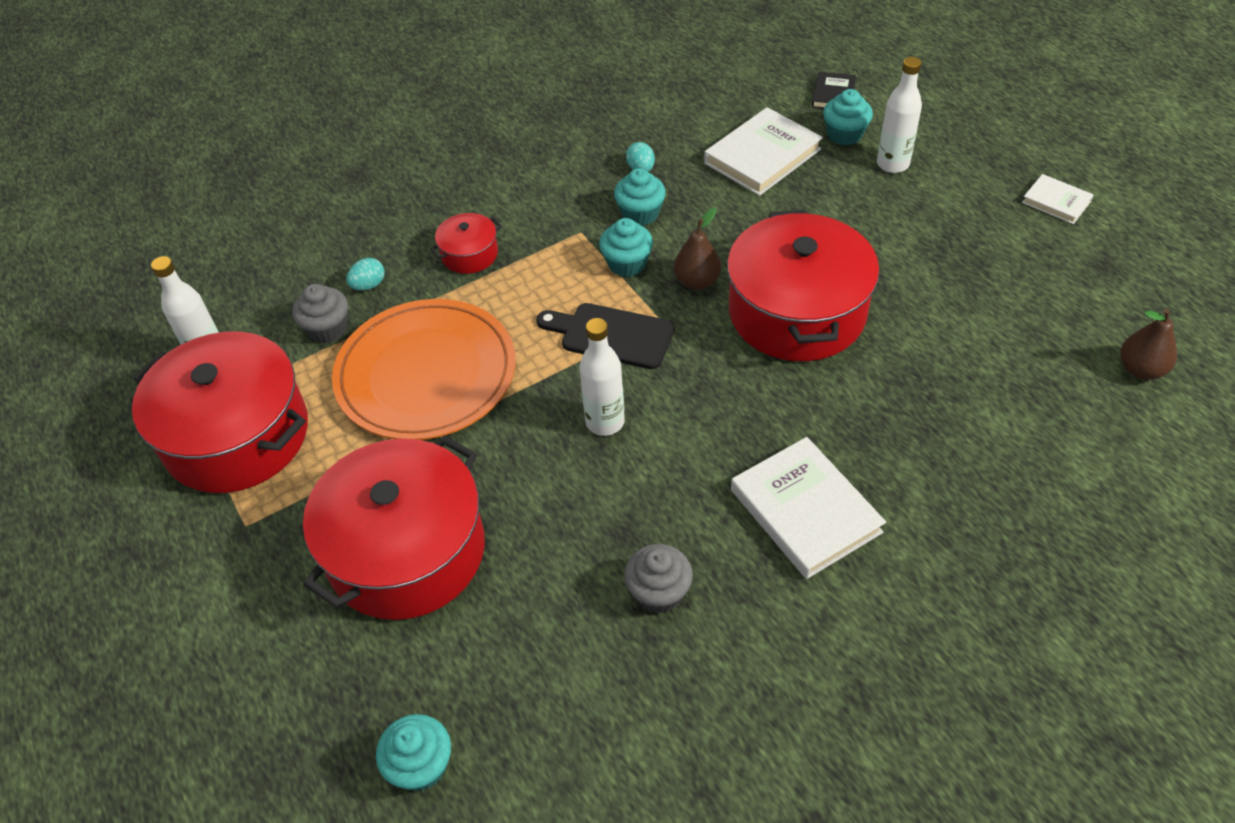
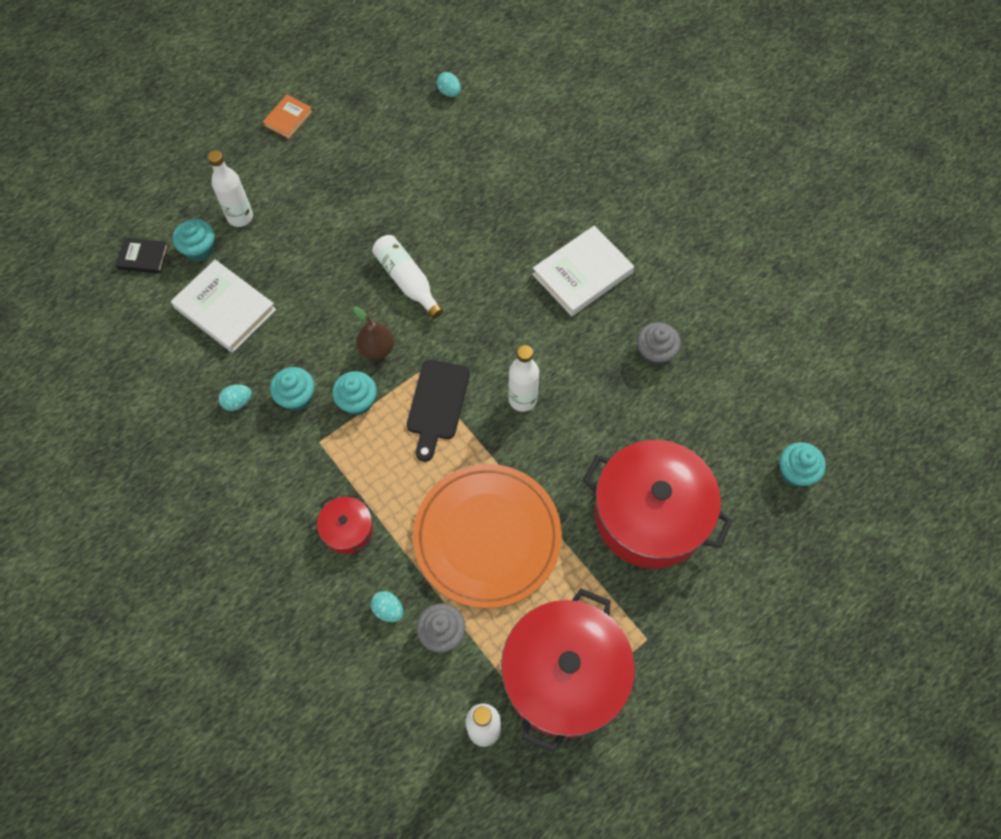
camera: 100 degrees left, 15 degrees up
red pot [727,210,879,361] -> white bottle [372,235,443,319]
white book [1022,174,1094,224] -> orange book [263,95,313,139]
brown pear [1120,309,1177,380] -> turquoise egg [436,72,461,97]

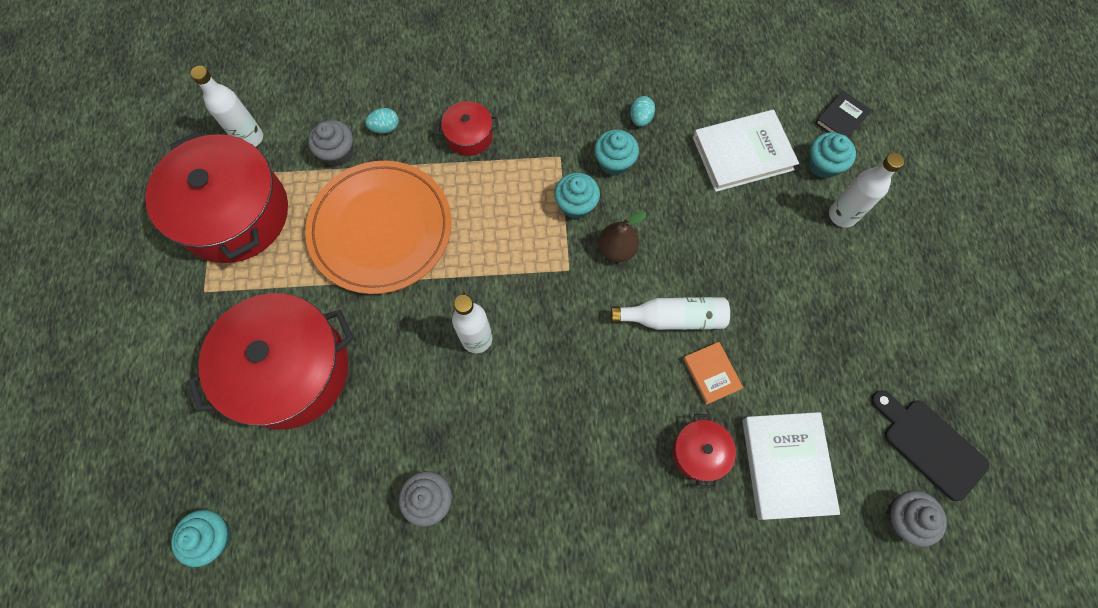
camera: 125 degrees right, 5 degrees up
orange book [263,95,313,139] -> orange book moved to [683,342,743,405]
black cutting board [407,360,470,462] -> black cutting board moved to [871,390,989,501]
turquoise egg [436,72,461,97] -> grey cupcake [886,491,947,547]
white book [532,226,634,316] -> white book moved to [742,412,840,520]
none -> red pot [673,414,736,488]

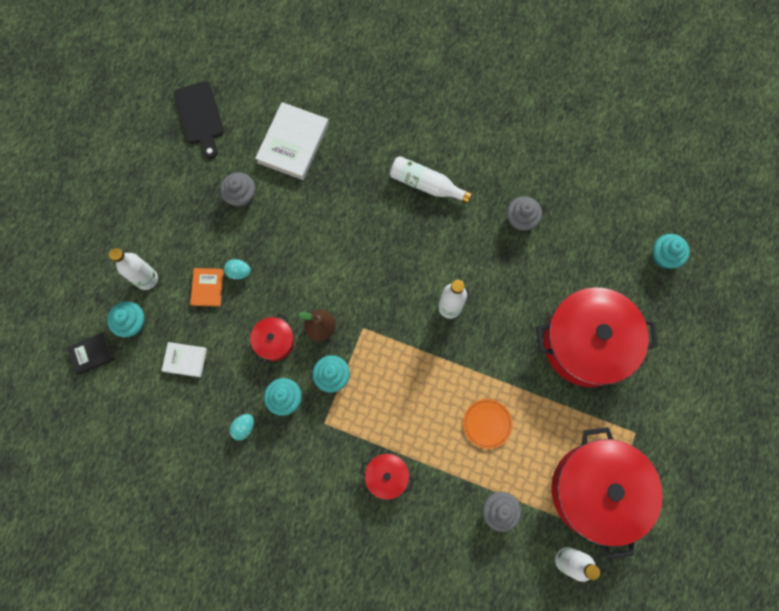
camera: 155 degrees left, 5 degrees up
orange plate [305,161,452,294] -> orange plate [463,399,513,449], size x0.42
turquoise egg [365,108,399,134] -> turquoise egg moved to [224,259,251,280]
white bottle [611,297,730,330] -> white bottle moved to [390,156,472,204]
red pot [673,414,736,488] -> red pot moved to [250,314,294,364]
orange book [683,342,743,405] -> orange book moved to [190,268,224,307]
white book [693,110,799,192] -> white book [162,342,207,377], size x0.54
grey cupcake [886,491,947,547] -> grey cupcake moved to [220,172,255,207]

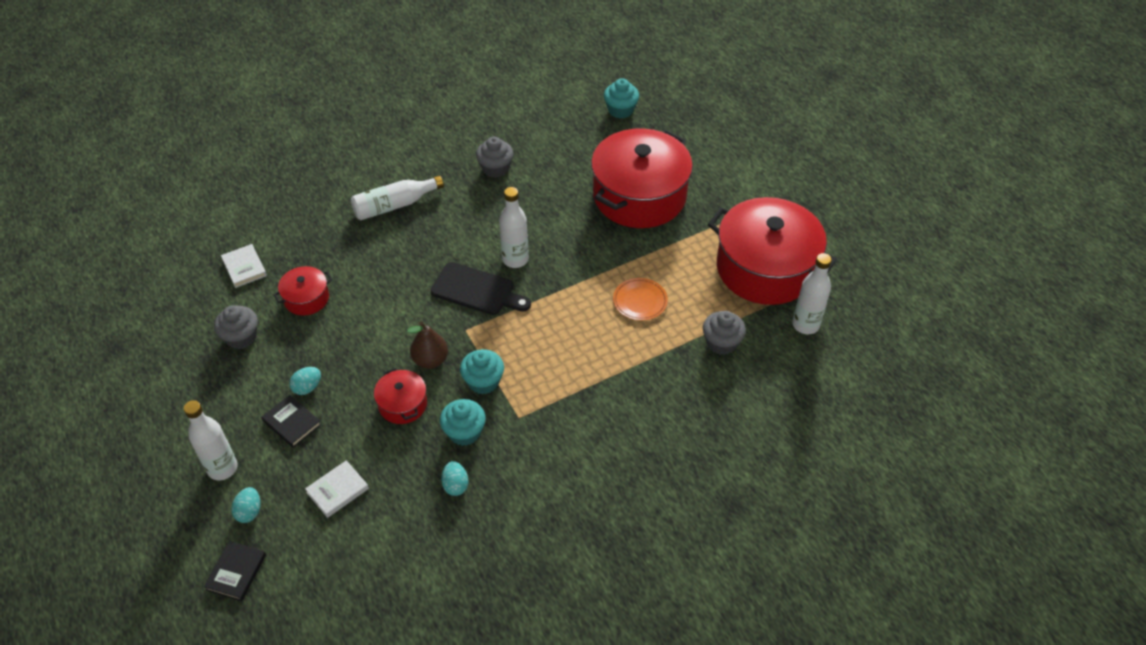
camera: 50 degrees left, 25 degrees down
turquoise cupcake [107,301,145,337] -> turquoise egg [231,487,261,523]
black cutting board [174,81,224,159] -> black cutting board moved to [431,262,531,315]
orange book [190,268,224,307] -> black book [261,395,321,448]
white book [255,102,329,180] -> white book [221,244,267,288], size x0.54
red pot [360,454,414,500] -> red pot moved to [273,266,333,316]

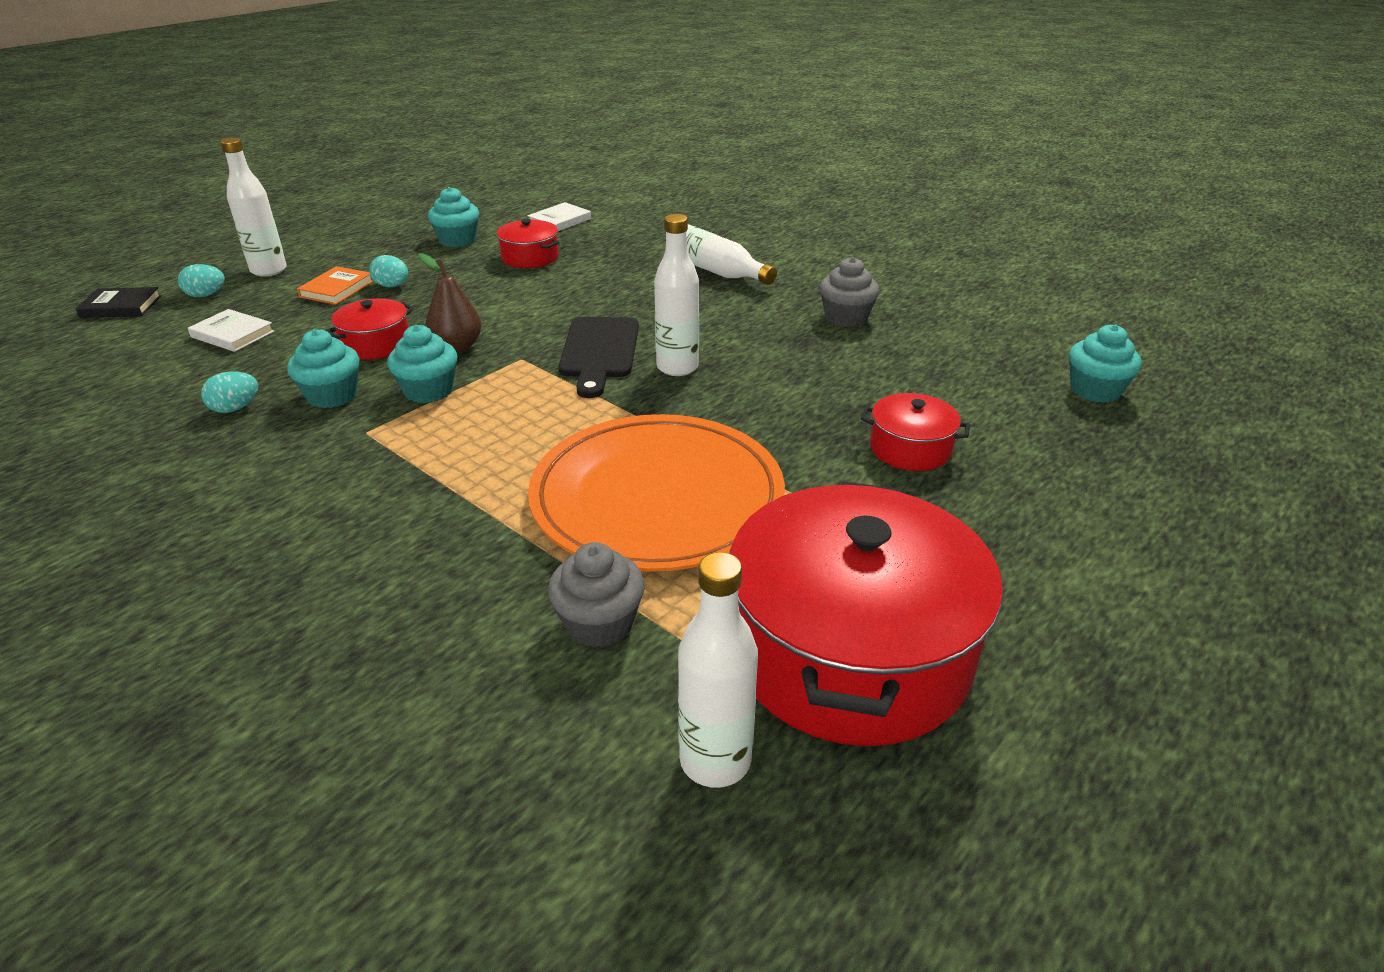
camera: 70 degrees right, 15 degrees down
grey cupcake [214,305,258,349] -> turquoise cupcake [428,187,479,247]
black book [261,395,321,448] -> orange book [297,266,373,305]
red pot [591,128,693,228] -> red pot [861,393,970,471], size x0.45
orange plate [613,278,668,321] -> orange plate [528,414,785,572], size x2.40

